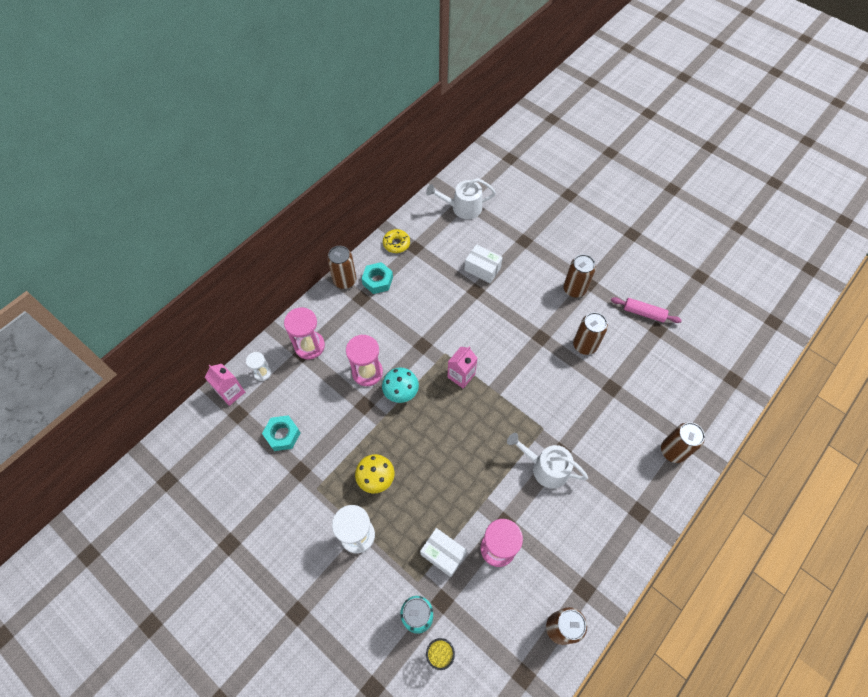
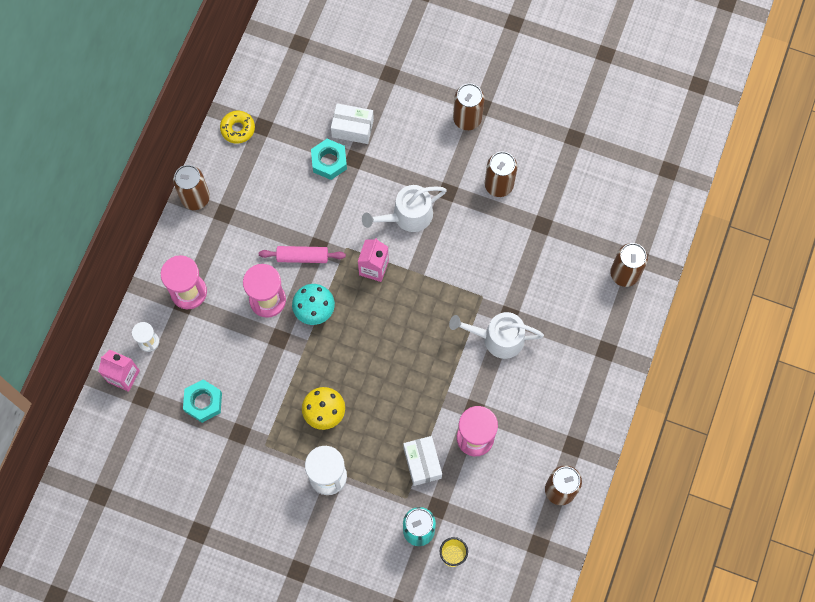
camera: 20 degrees left, 10 degrees up
turquoise nut [361,262,393,294] -> turquoise nut moved to [311,139,347,180]
white box [420,528,467,577] -> white box turned 60 degrees clockwise [403,436,442,486]
white watering can [426,178,496,219] -> white watering can moved to [362,185,447,232]
pink rolling pin [611,297,682,323] -> pink rolling pin moved to [259,246,346,263]

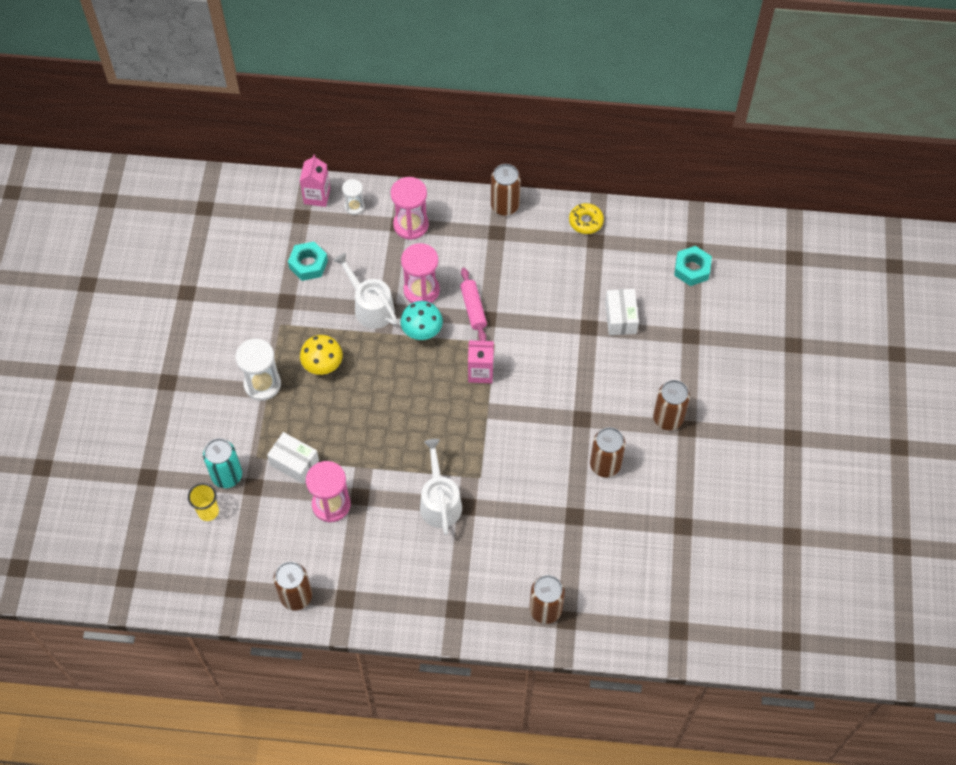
camera: 75 degrees right, 10 degrees down
turquoise nut [311,139,347,180] -> turquoise nut moved to [674,246,712,286]
white watering can [362,185,447,232] -> white watering can moved to [333,253,398,329]
white box [403,436,442,486] -> white box turned 60 degrees clockwise [267,432,319,484]

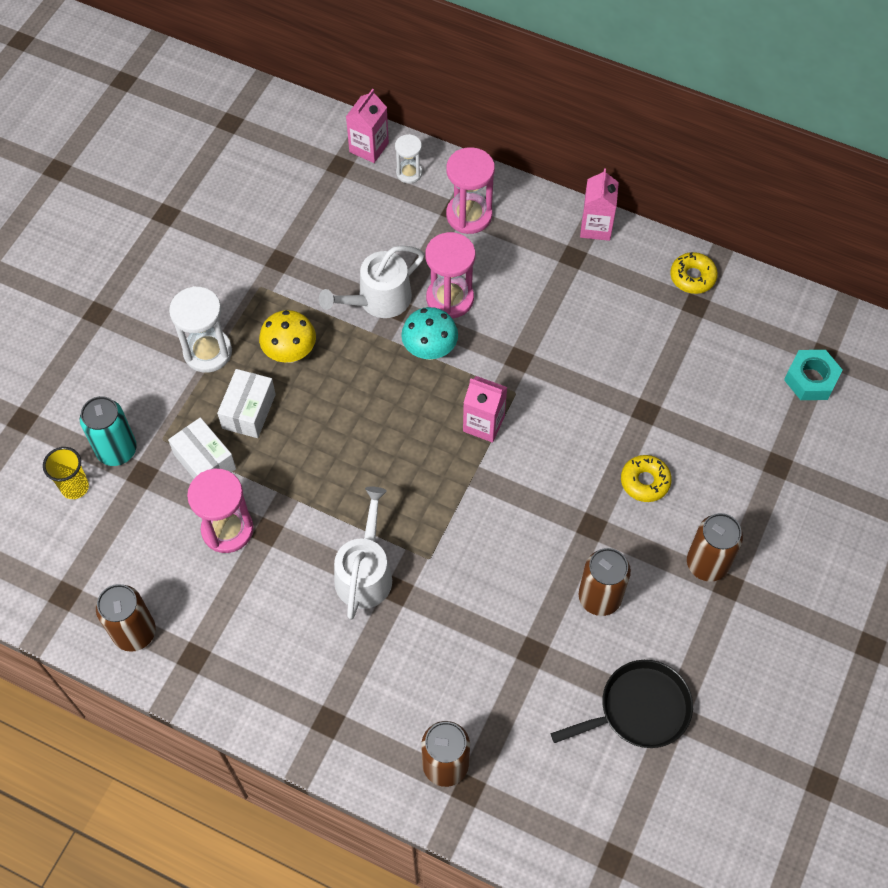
camera: 20 degrees right, 0 degrees up
turquoise nut [288,242,328,281] -> none
white watering can [333,253,398,329] -> white watering can turned 105 degrees counterclockwise [319,245,424,318]
pink rolling pin [460,268,487,341] -> none
brown can [491,164,521,215] -> pink carton [580,168,619,241]
white box [605,289,639,335] -> white box moved to [217,369,276,438]
none -> black pan [551,660,693,748]
none -> yellow donut [621,455,672,502]

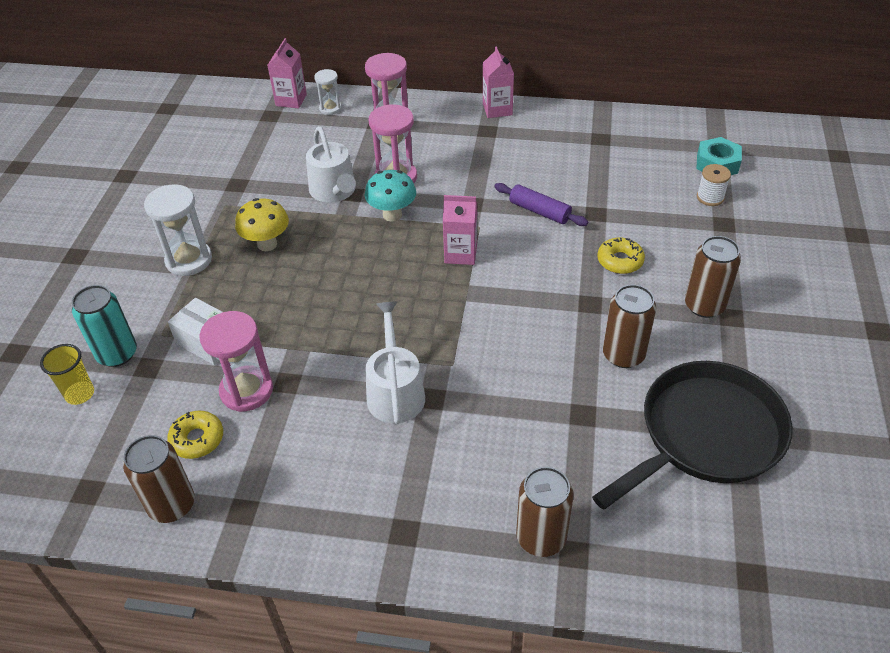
camera: 15 degrees left, 15 degrees down
white box [217,369,276,438] -> none
white watering can [319,245,424,318] -> white watering can turned 60 degrees counterclockwise [306,126,356,203]
black pan [551,660,693,748] -> black pan [592,361,793,510], size x1.56
yellow donut [670,252,718,294] -> yellow donut moved to [167,411,223,459]
none -> purple rolling pin [494,183,588,226]
none -> white spool [697,164,731,206]

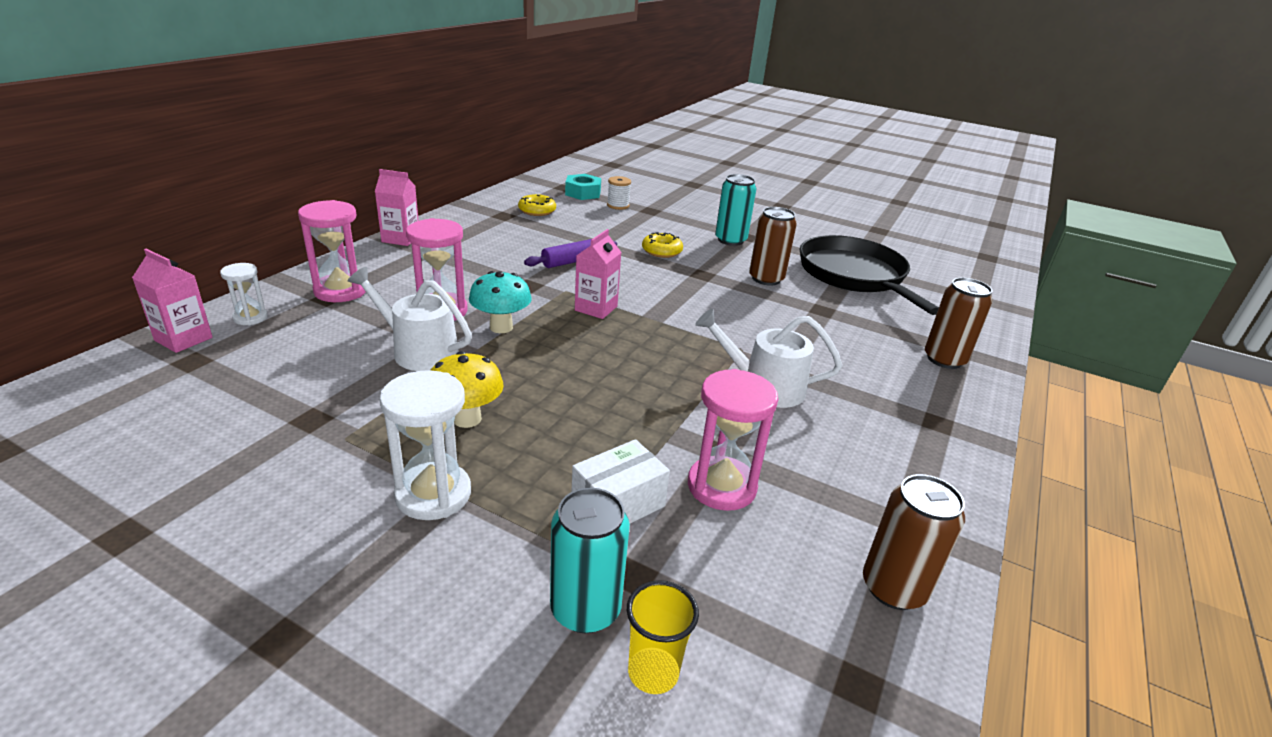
camera: 75 degrees left, 15 degrees down
yellow donut [167,411,223,459] -> yellow donut moved to [518,194,556,216]
white watering can [306,126,356,203] -> white watering can turned 150 degrees counterclockwise [348,267,472,371]
brown can [685,236,741,318] -> turquoise can [715,174,756,246]

